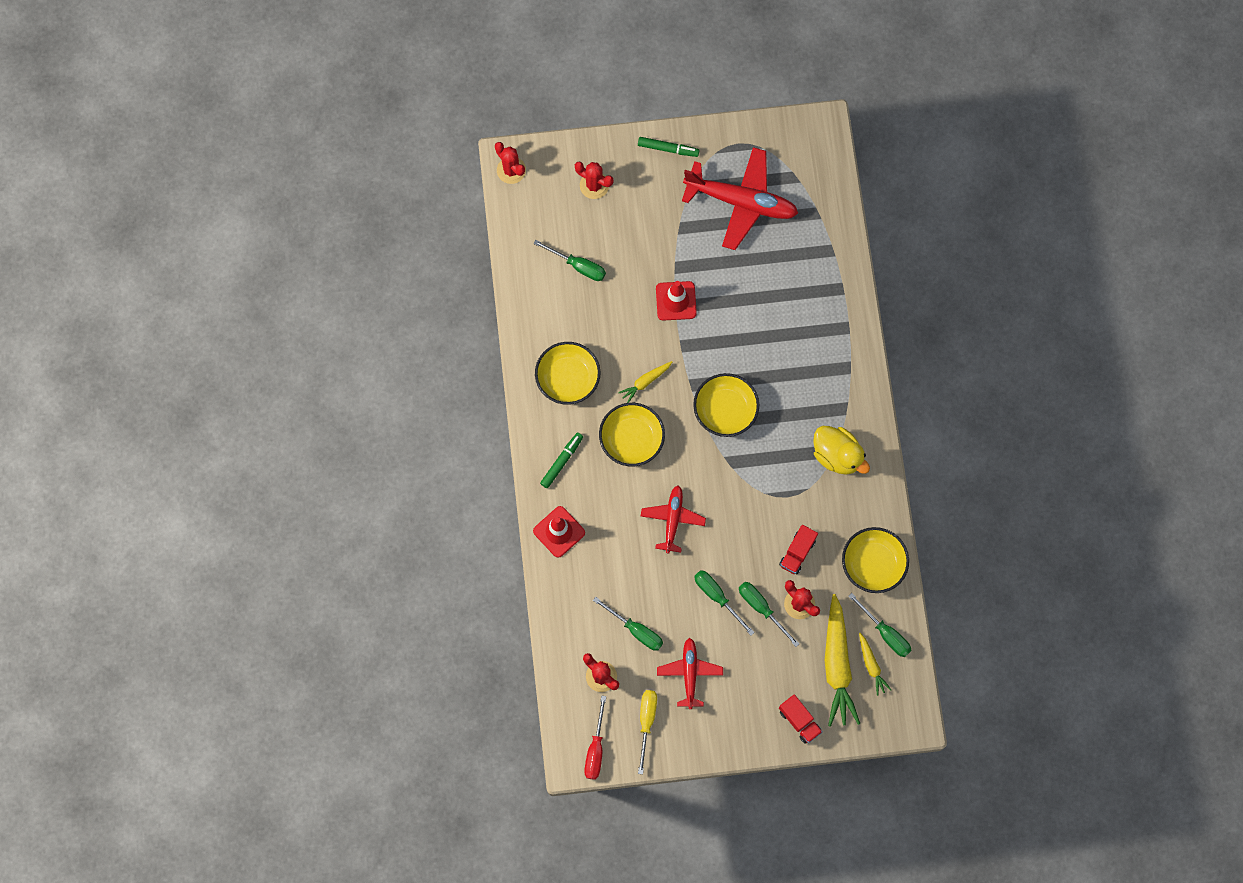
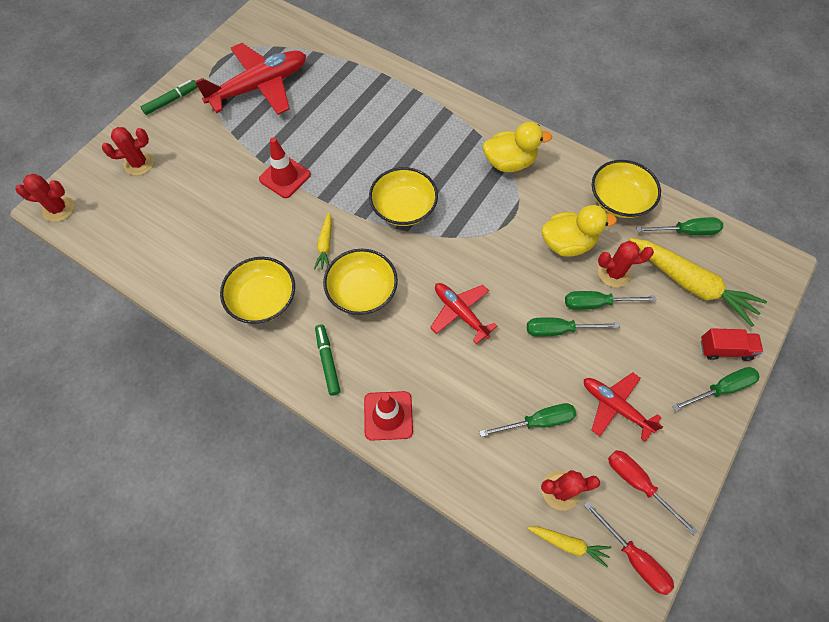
camera: 50 degrees left, 10 degrees down
green screwdriver [533,240,606,281] -> green screwdriver moved to [672,367,760,411]
yellow screwdriver [638,690,657,774] -> red screwdriver [608,450,698,535]
red truck [779,525,818,575] -> yellow duck [542,205,617,257]
yellow carrot [859,633,891,696] -> yellow carrot moved to [527,526,611,567]

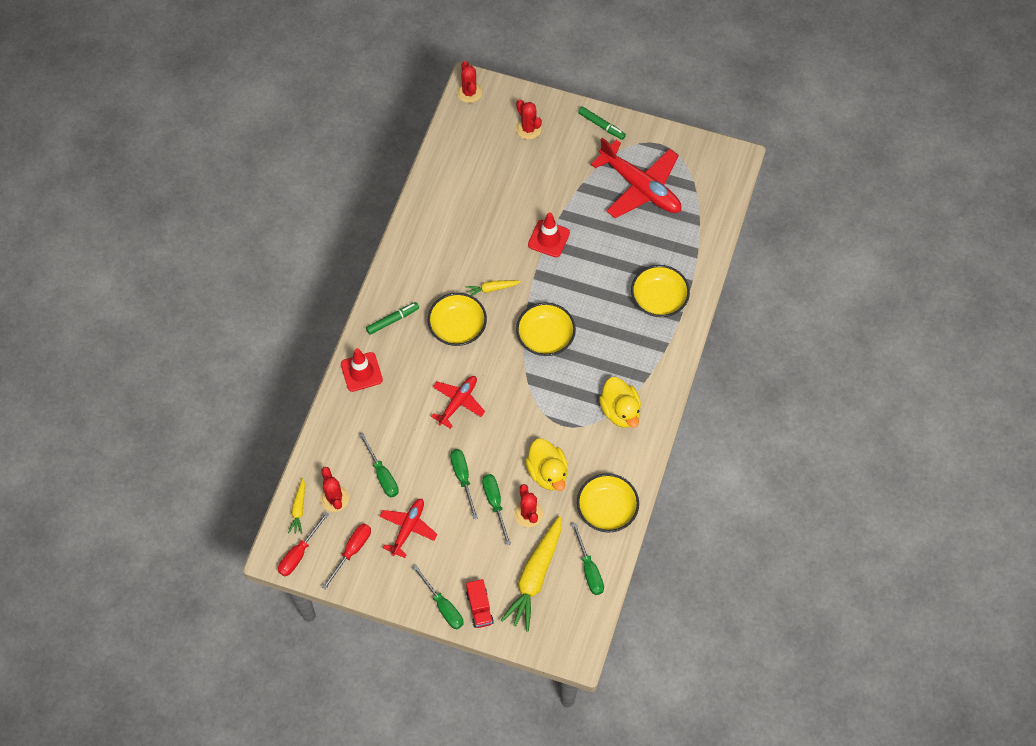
camera: 75 degrees right, 0 degrees up
yellow bowl [220,257,295,324] -> yellow bowl moved to [631,265,690,317]

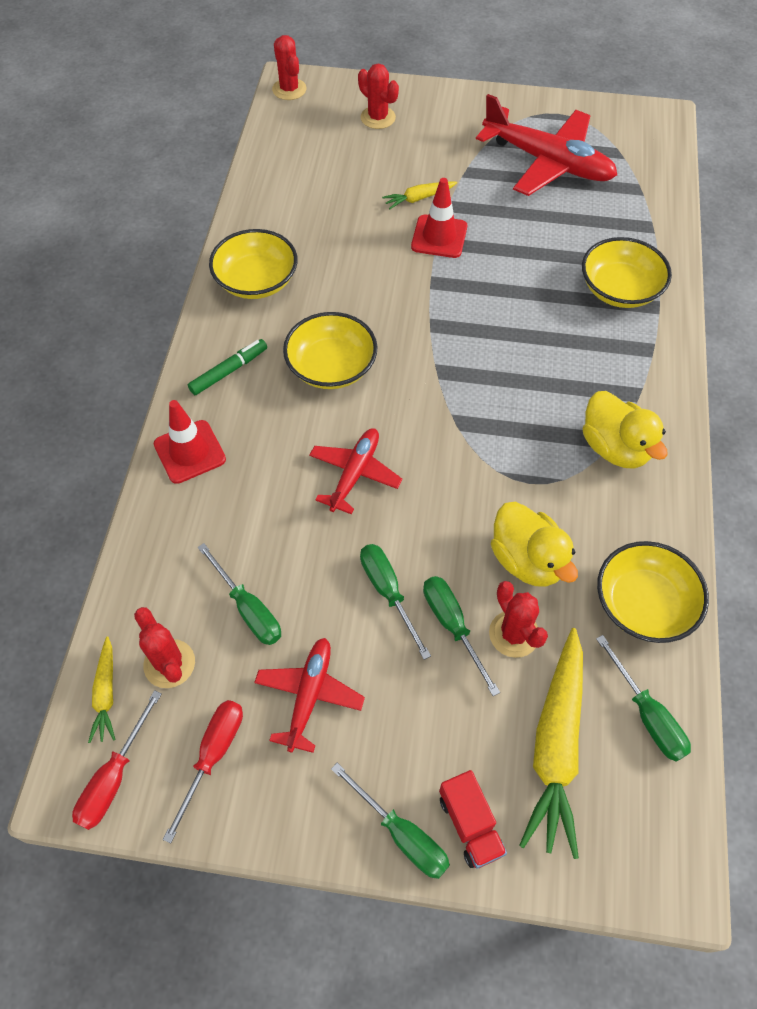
camera: 10 degrees left, 5 degrees down
yellow carrot [465,280,521,296] -> yellow carrot moved to [382,181,457,210]
yellow bowl [516,302,576,356] -> yellow bowl moved to [209,229,298,299]
green marker [578,107,626,140] -> none

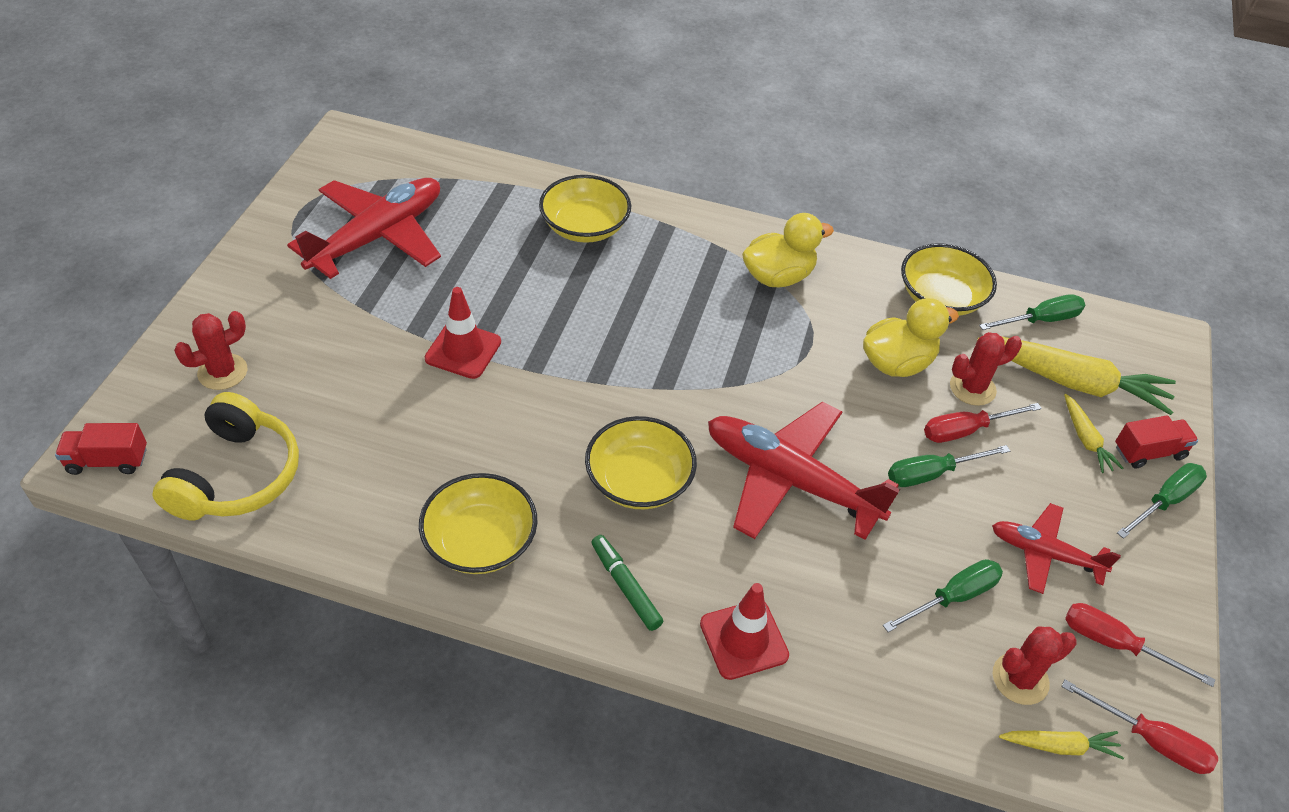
camera: 85 degrees left, 10 degrees down
red cactus [272,35,307,100] -> red truck [55,423,147,475]
red plane [309,428,403,515] -> red plane [708,402,900,540], size x1.76
yellow carrot [382,181,457,210] -> yellow carrot moved to [1064,394,1123,473]
green screwdriver [423,576,500,696] -> red screwdriver [924,403,1042,443]
none -> yellow headphones [152,392,299,521]

